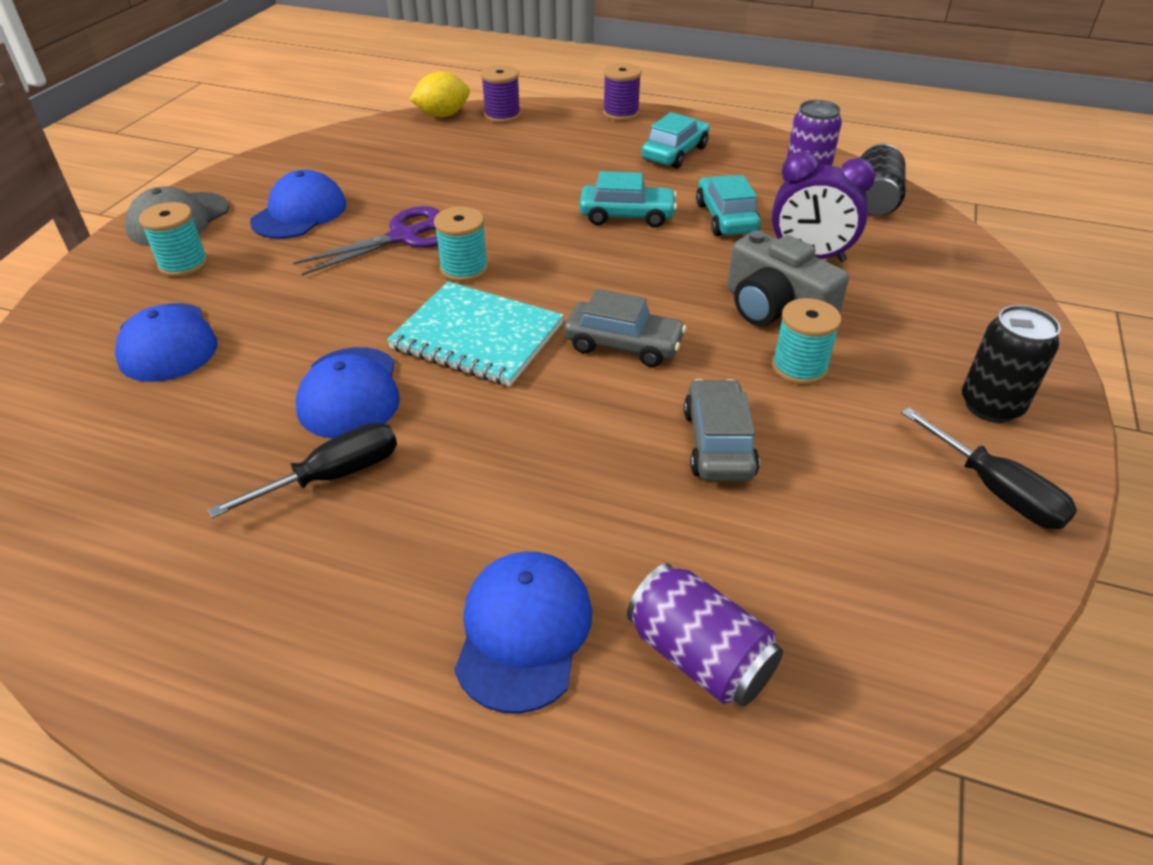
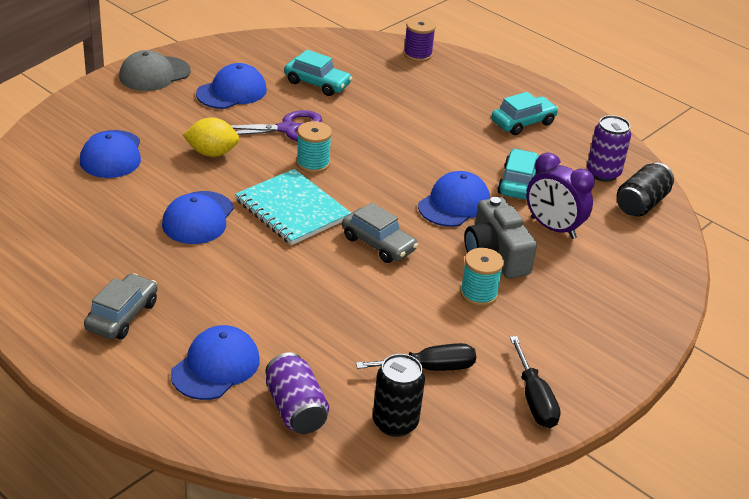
camera: 20 degrees right, 5 degrees down
turquoise spool [139,202,208,277] -> none
black screwdriver [208,423,397,518] -> black screwdriver moved to [356,343,476,371]
yellow lemon [409,71,470,117] -> yellow lemon moved to [183,117,239,157]
turquoise car [580,171,677,227] -> turquoise car moved to [284,50,352,96]
purple spool [603,63,641,121] -> none
grey car [684,379,760,481] -> grey car moved to [84,273,158,339]
black can [962,305,1061,423] -> black can moved to [373,354,425,437]
none -> blue cap [418,171,490,227]

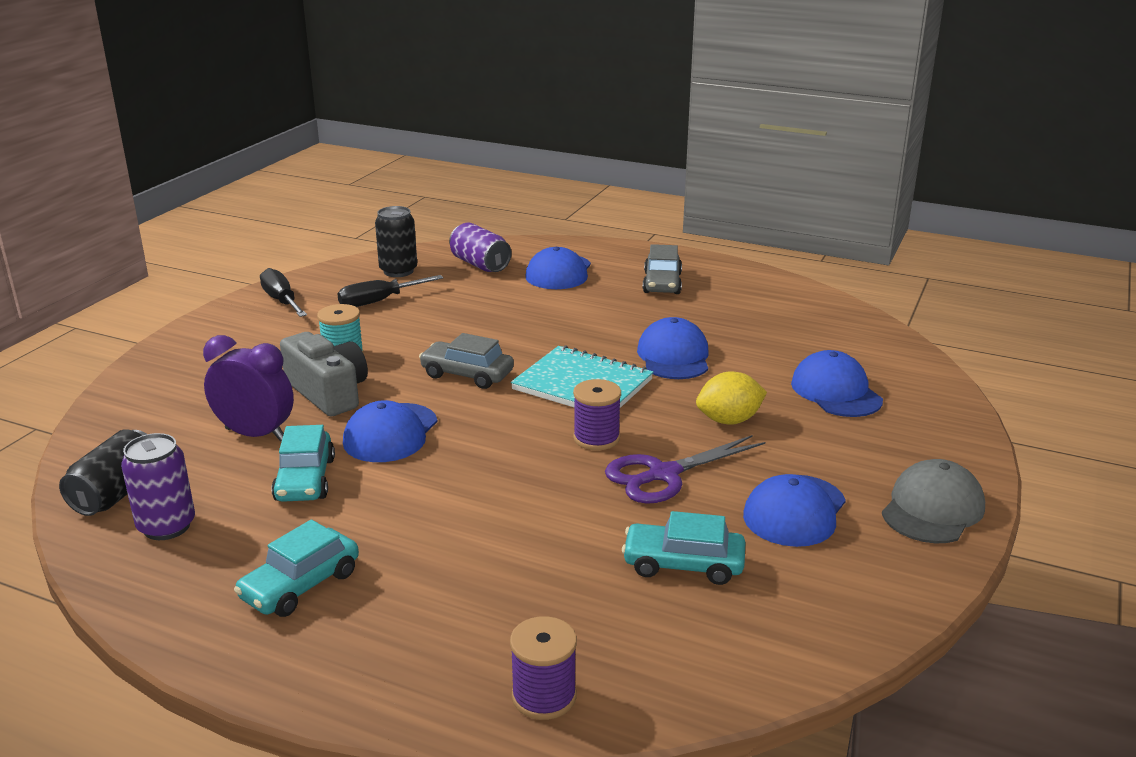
camera: 165 degrees right, 10 degrees down
turquoise spool [296,121,332,173] -> purple spool [573,379,621,450]

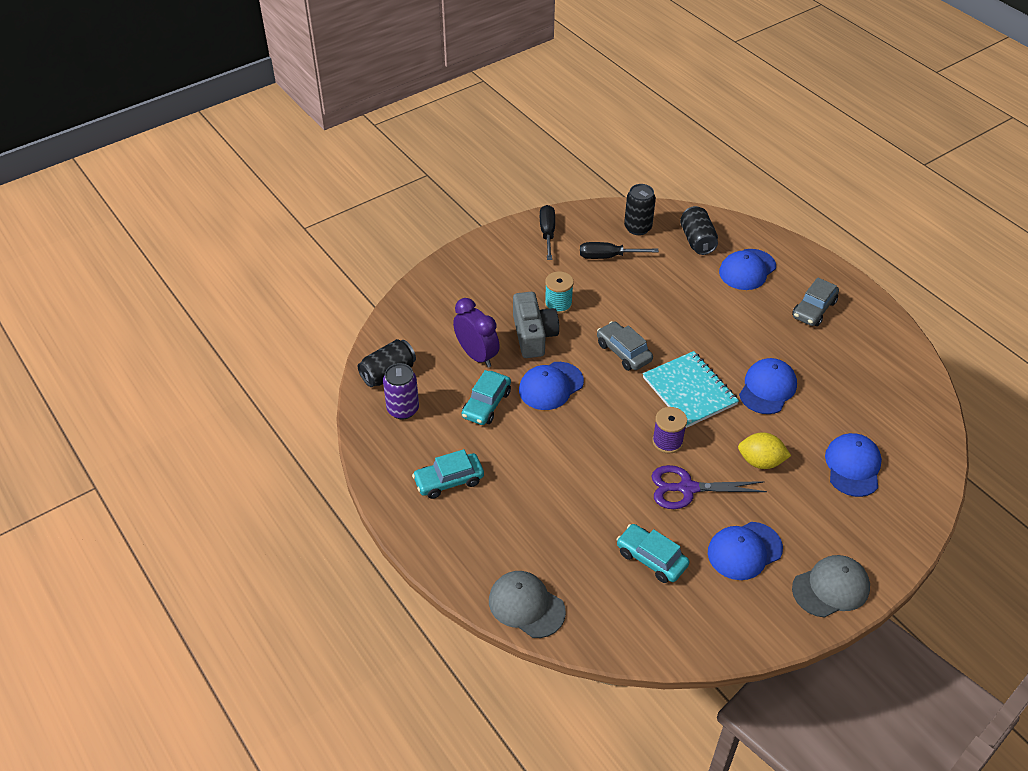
camera: 30 degrees right, 20 degrees up
purple can [449,223,511,272] -> black can [680,206,718,255]
purple spool [510,616,577,720] -> grey cap [489,571,566,638]

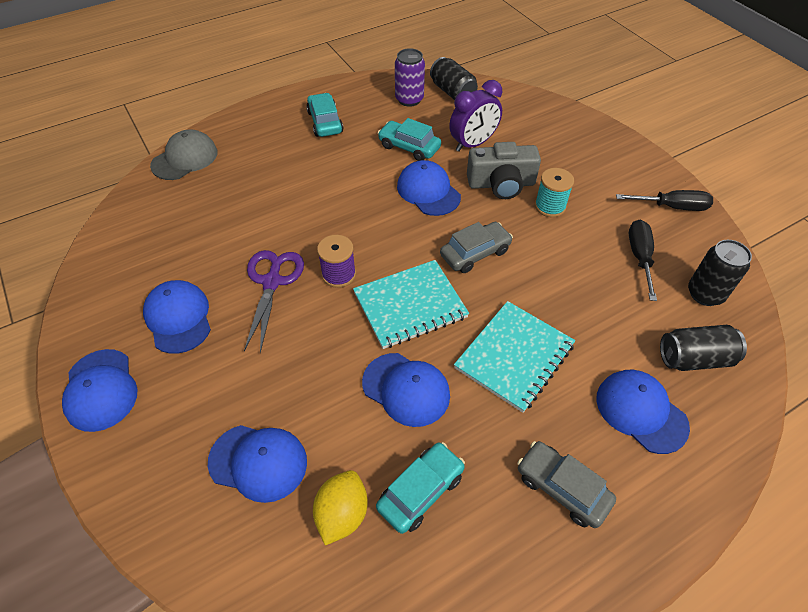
camera: 95 degrees right, 5 degrees up
turquoise car [616,524,689,583] -> turquoise car moved to [376,442,465,534]
yellow lemon [738,432,791,469] -> yellow lemon moved to [313,470,368,545]
grey cap [792,555,870,618] -> blue cap [62,349,138,432]
none -> turquoise notebook [454,301,575,413]

